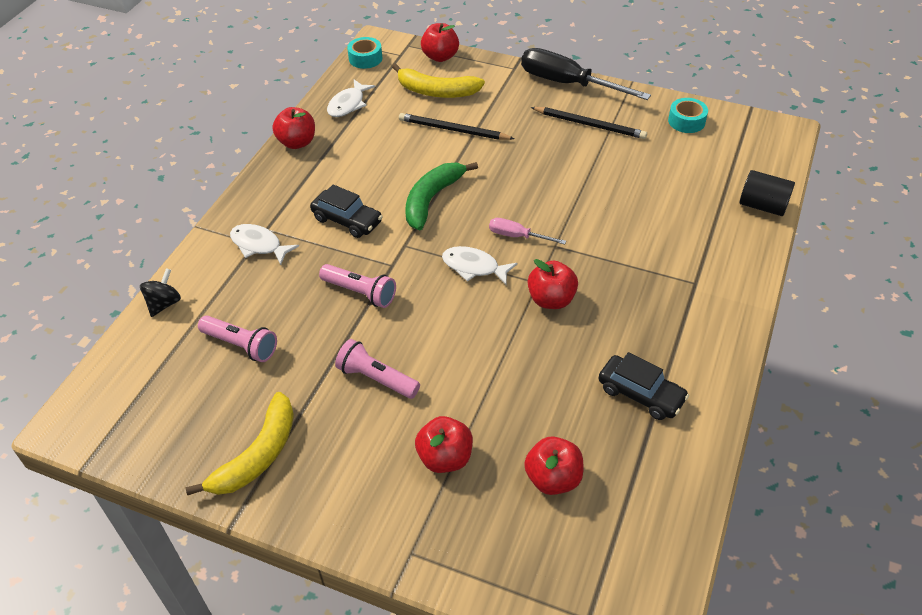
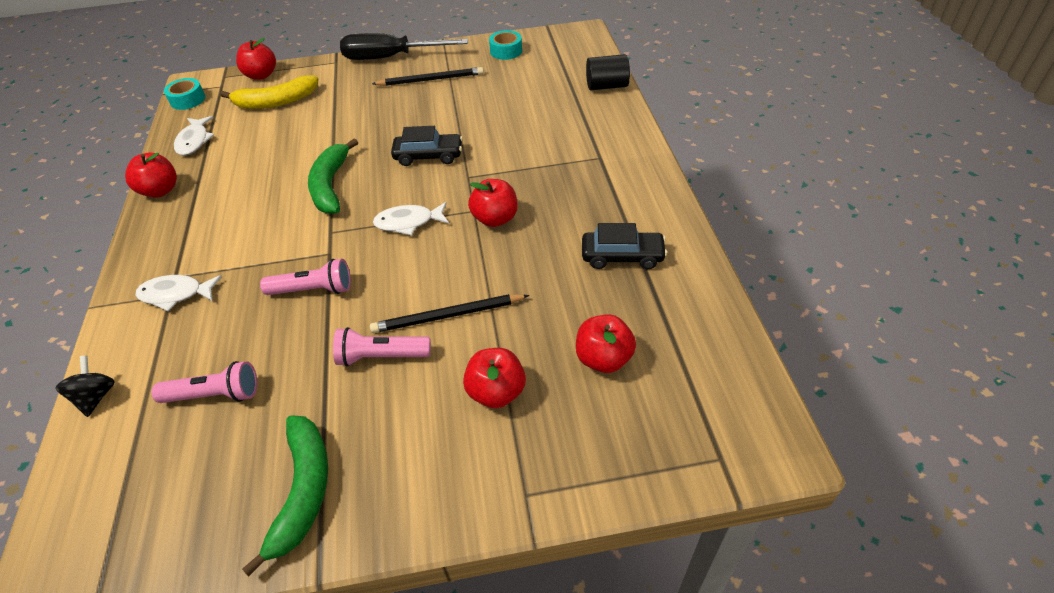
camera: 30 degrees left, 0 degrees up
yellow banana [186,392,294,495] -> green banana [242,415,328,576]
black car [310,185,383,238] -> black car moved to [391,126,463,166]
black pencil [399,113,514,140] -> black pencil moved to [370,294,529,333]
pink screwdriver [489,218,566,245] -> none

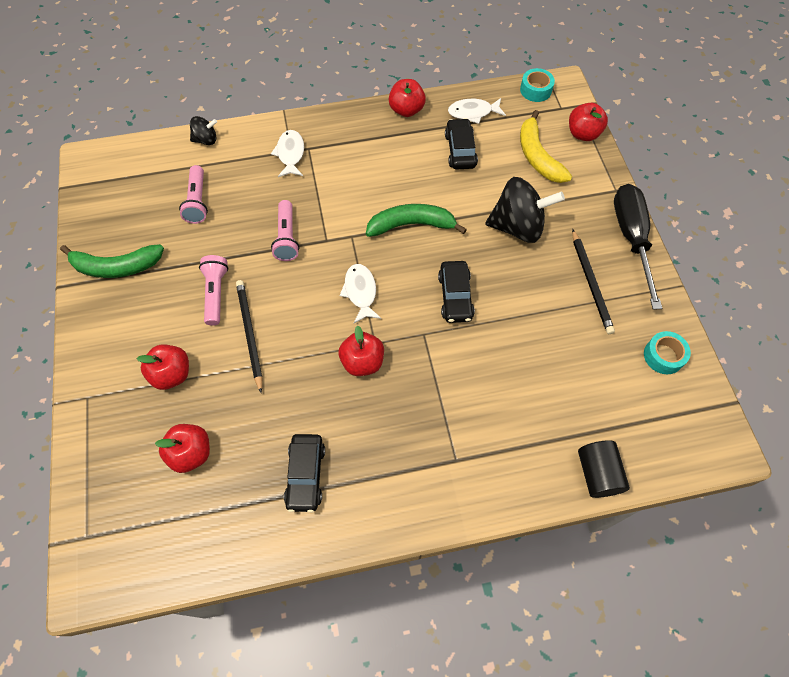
camera: 85 degrees right, 15 degrees up
none -> black car [445,118,478,170]
none -> black spinning top [485,177,565,243]

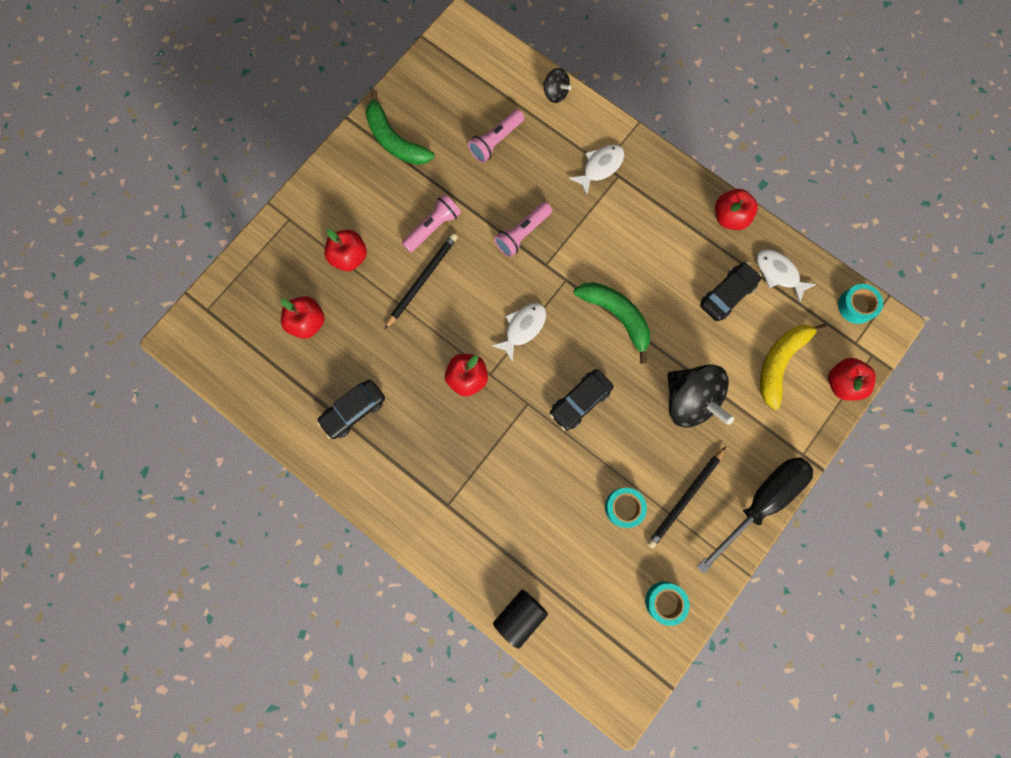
camera: 50 degrees right, 15 degrees up
none -> turquoise tape [605,488,647,528]

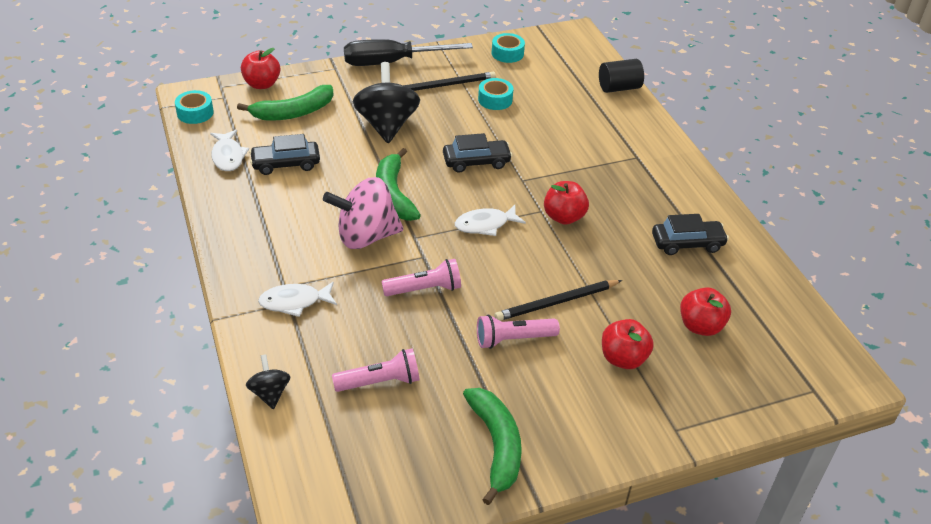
camera: 150 degrees left, 35 degrees down
red apple [715,189,758,230] -> none
yellow banana [760,324,828,410] -> green banana [237,85,334,121]
none -> pink spinning top [323,177,404,249]

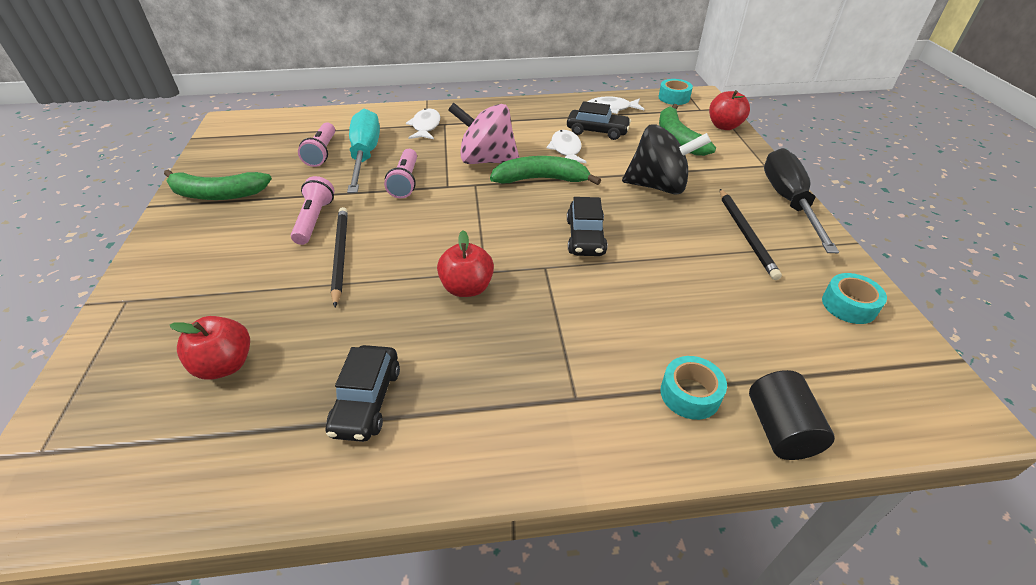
camera: 105 degrees right, 0 degrees up
black spinning top [246,354,290,409] -> none
black car [249,134,320,175] -> black car turned 105 degrees clockwise [567,101,631,140]
pink spinning top [323,177,404,249] -> pink spinning top turned 75 degrees counterclockwise [448,103,519,164]
white fish [455,205,526,236] -> white fish moved to [546,130,587,163]
turquoise tape [478,78,513,110] -> turquoise tape moved to [660,356,727,420]
red apple [602,319,654,369] -> none
none -> turquoise screwdriver [347,109,380,193]

